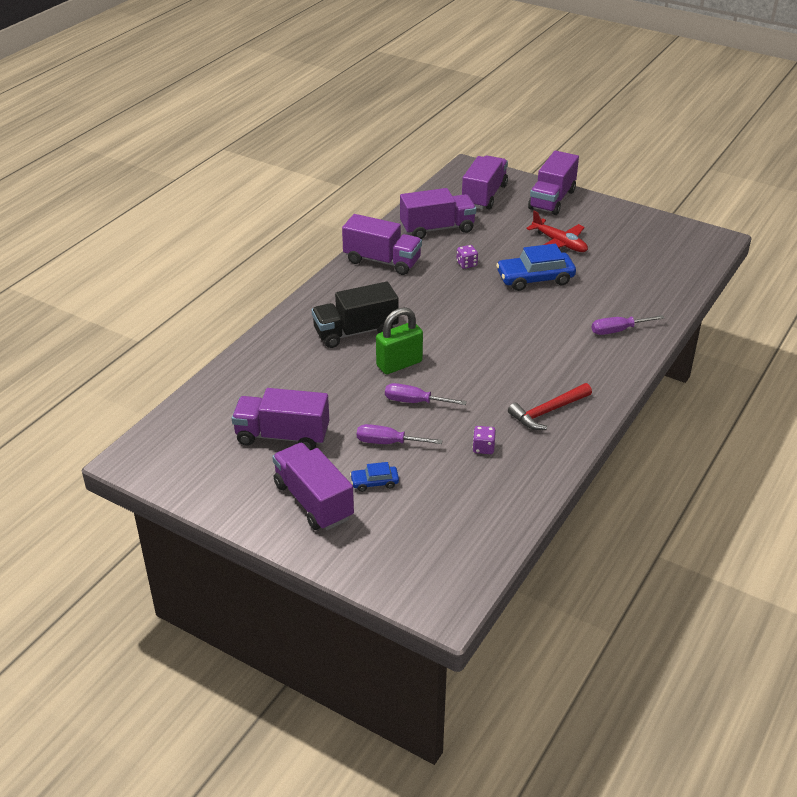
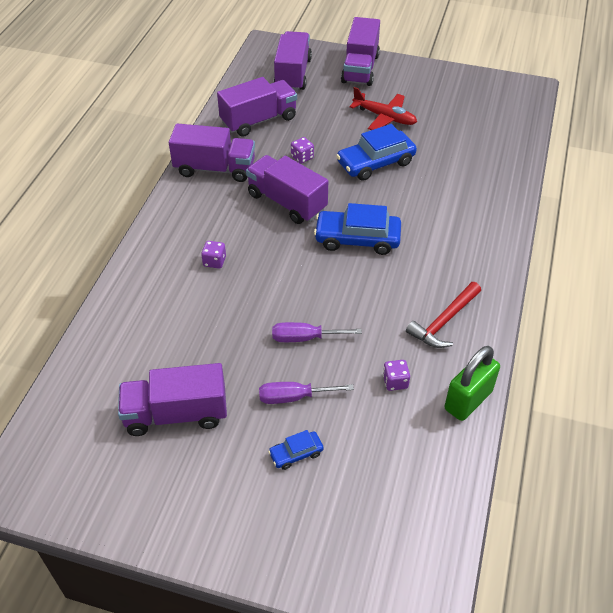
camera: 15 degrees left, 10 degrees up
purple truck [272,443,354,530] -> purple truck moved to [246,155,328,224]
black truck [312,281,399,348] -> purple dice [201,241,226,269]
green padlock [376,307,423,374] -> green padlock moved to [445,346,500,421]
purple screwdriver [592,315,665,335] -> none
none -> blue car [314,203,401,255]

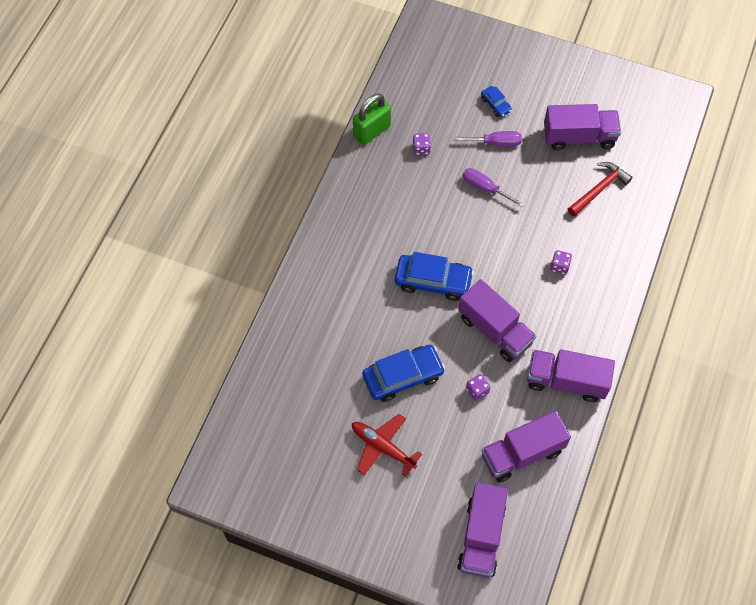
camera: 175 degrees left, 15 degrees up
blue car [268,430,324,470] -> blue car turned 75 degrees clockwise [481,86,512,117]
purple screwdriver [272,322,362,342] -> purple screwdriver turned 150 degrees counterclockwise [463,168,525,207]
purple truck [341,17,380,86] -> none
red hammer [406,282,481,348] -> red hammer moved to [568,162,633,217]

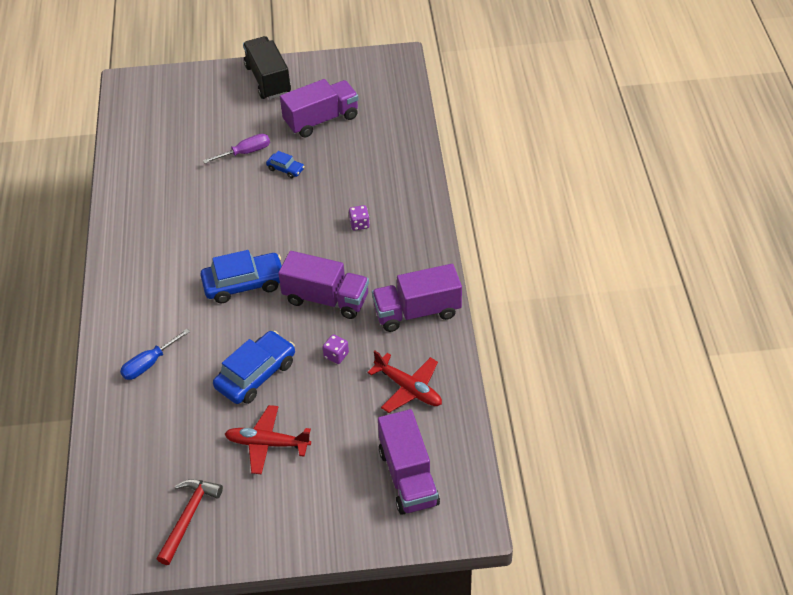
camera: 25 degrees left, 15 degrees down
green padlock [353,94,391,145] -> none
purple dice [413,133,431,155] -> none
purple screwdriver [463,168,525,207] -> none
blue car [481,86,512,117] -> blue car moved to [266,151,305,178]
purple truck [481,411,571,482] -> red plane [367,351,442,413]
red hammer [568,162,633,217] -> red hammer moved to [157,479,223,565]
none -> blue screwdriver [120,329,190,380]
none -> black truck [243,36,291,100]

